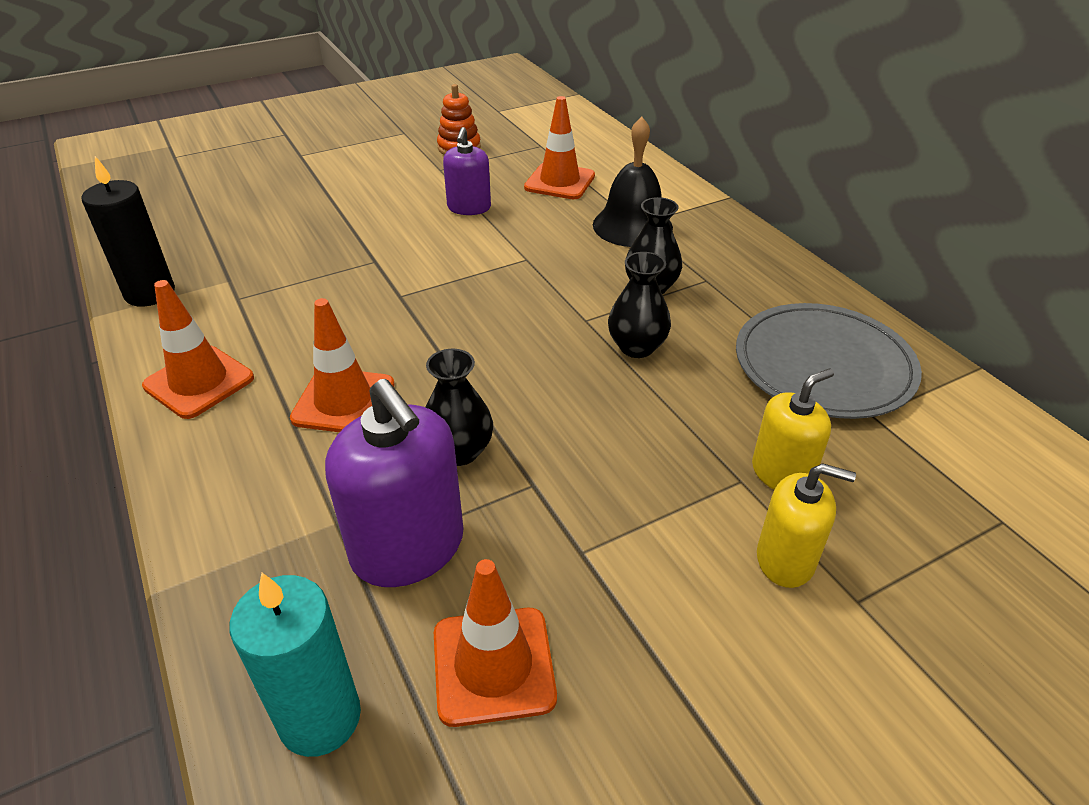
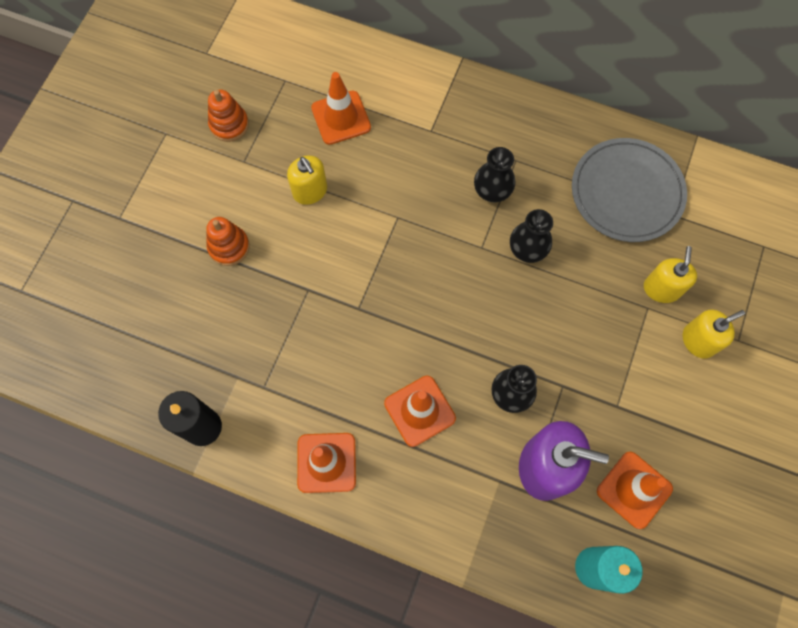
camera: 40 degrees left, 30 degrees up
purple soap dispenser [443,127,491,215] -> yellow soap dispenser [287,155,327,205]
black bell [593,117,673,247] -> none
none -> orange stacking toy [206,217,250,266]

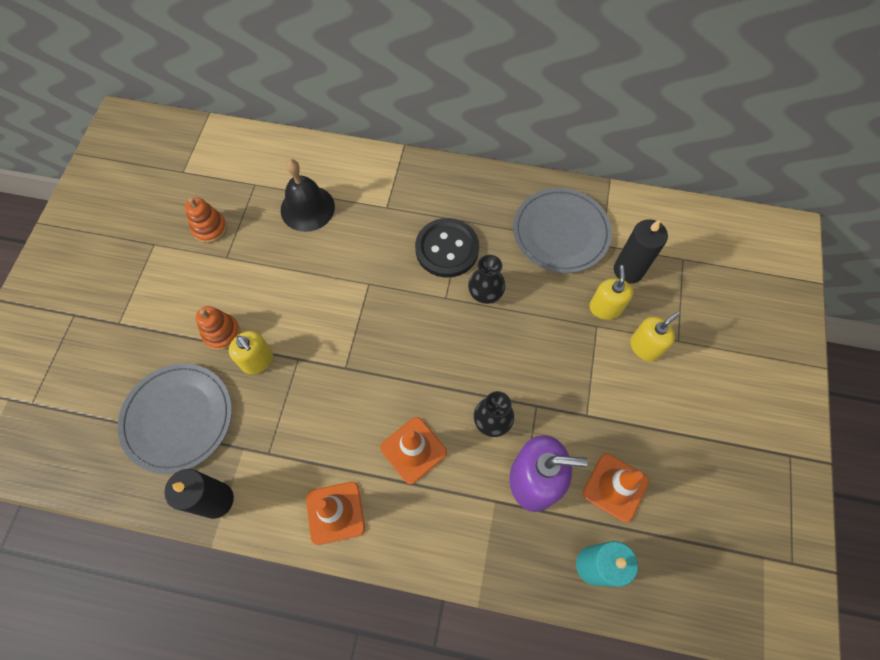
camera: 10 degrees left, 5 degrees down
yellow soap dispenser [287,155,327,205] -> yellow soap dispenser moved to [229,331,273,374]
orange traffic cone [311,72,371,145] -> black bell [281,159,335,232]
black vase [474,147,515,202] -> black button [415,218,479,278]
none -> grey plate [118,364,232,474]
none -> black candle [614,219,668,284]

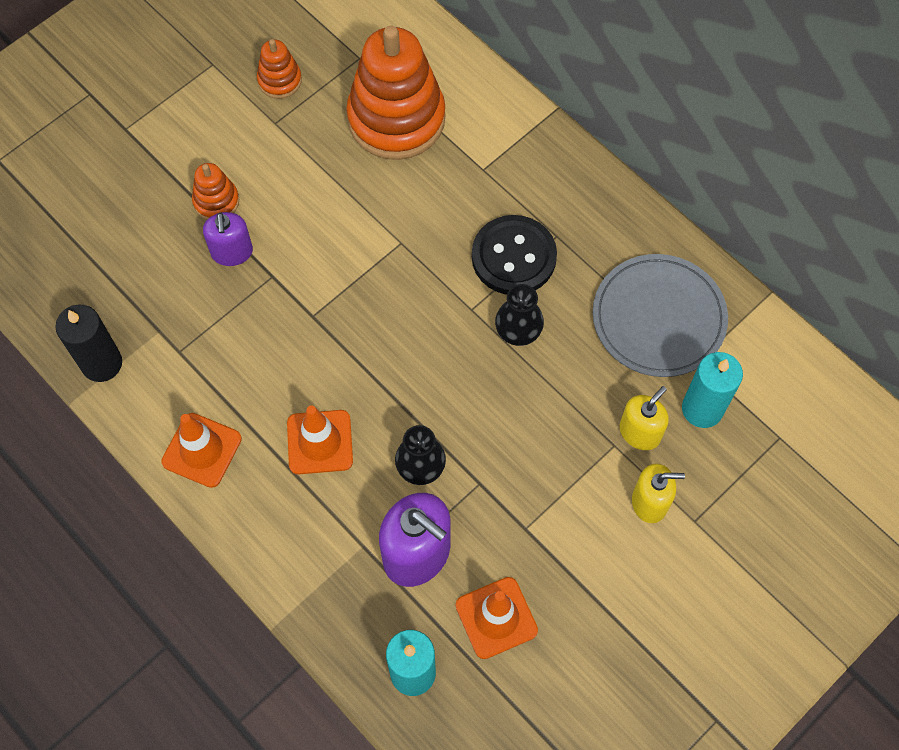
camera: 35 degrees right, 0 degrees up
grey plate [118,364,232,474] -> none
yellow soap dispenser [229,331,273,374] -> purple soap dispenser [203,212,253,266]
black bell [281,159,335,232] -> orange stacking toy [346,26,445,160]
black candle [614,219,668,284] -> turquoise candle [682,352,743,428]

